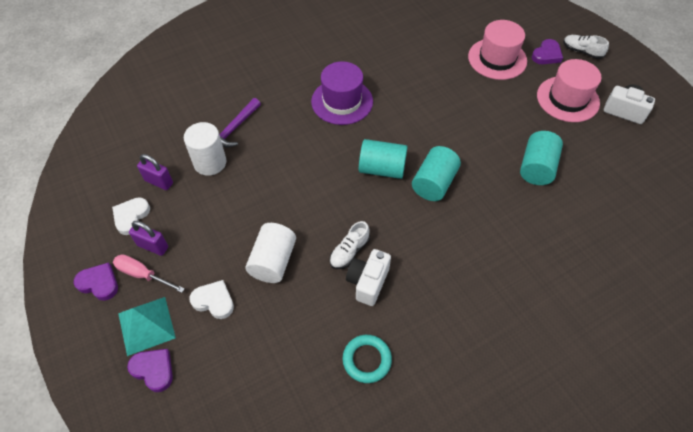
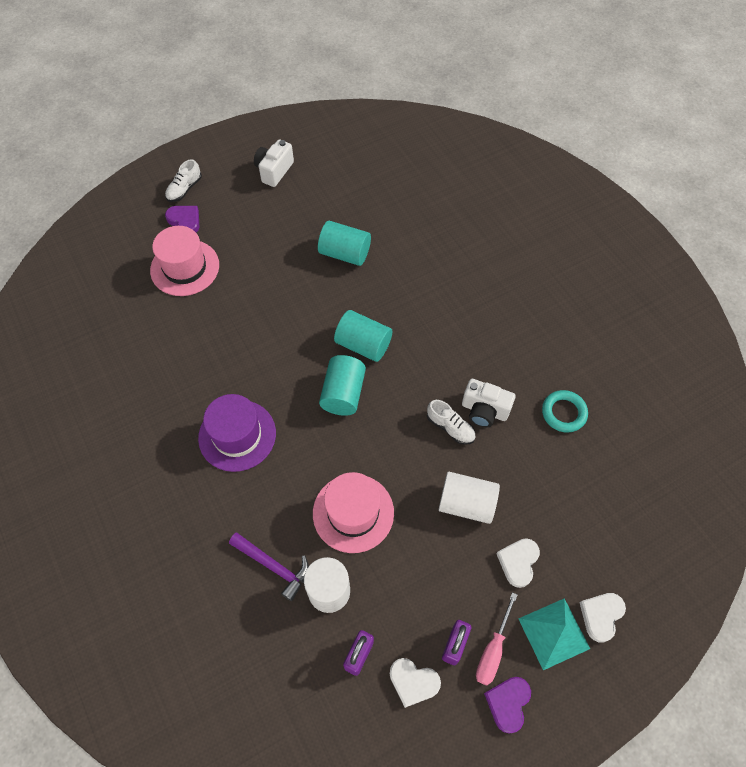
camera: 90 degrees left, 5 degrees up
purple heart [127,349,173,392] -> white heart [580,593,626,643]
pink hat [537,59,602,122] -> pink hat moved to [313,472,394,553]

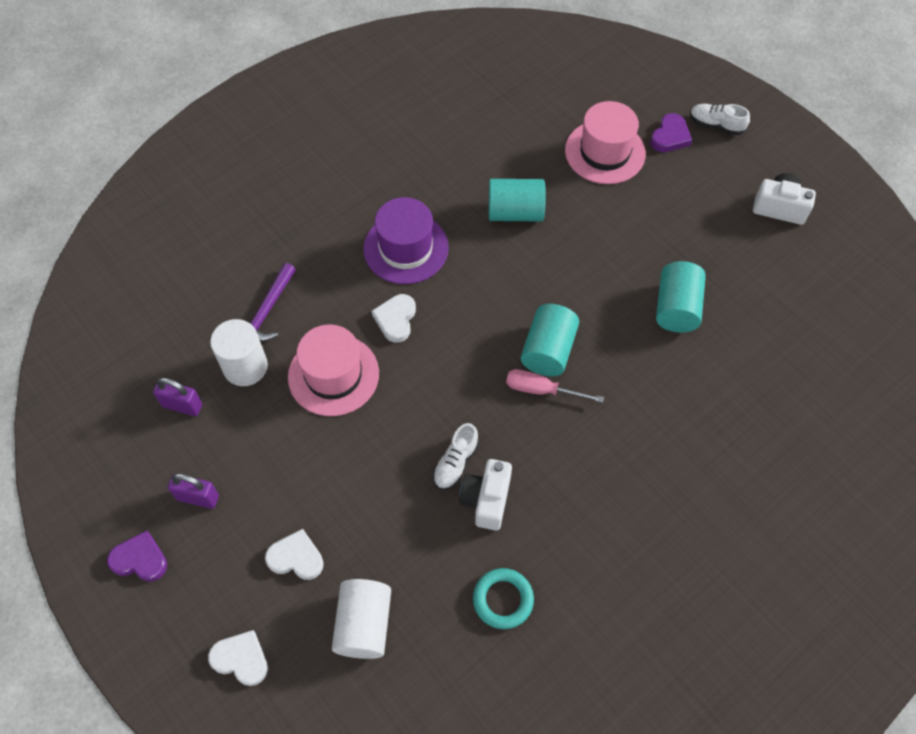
camera: 80 degrees right, 0 degrees up
turquoise cylinder [319,355,366,416] -> turquoise cylinder moved to [489,179,546,221]
white heart [390,658,441,708] -> white heart moved to [372,294,416,343]
white cylinder [439,472,500,524] -> white cylinder moved to [332,579,391,659]
pink screwdriver [476,592,517,686] -> pink screwdriver moved to [506,369,604,403]
turquoise pyramid [518,599,590,670] -> none

